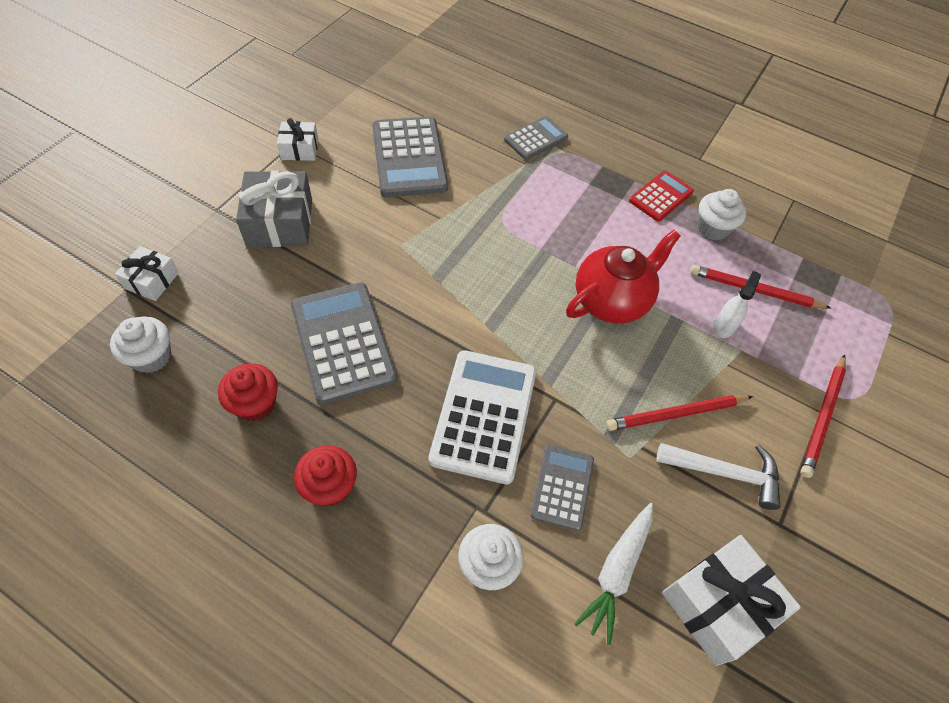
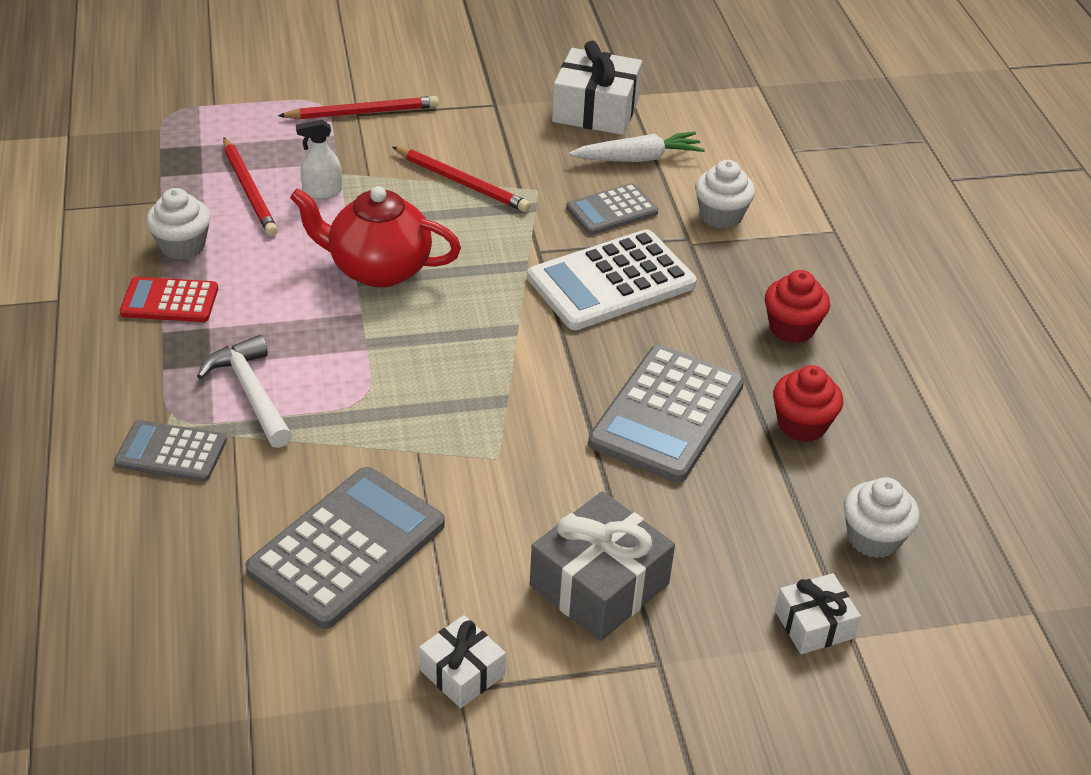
camera: 130 degrees left, 15 degrees down
white hammer [656,443,780,510] -> white hammer moved to [197,335,292,448]

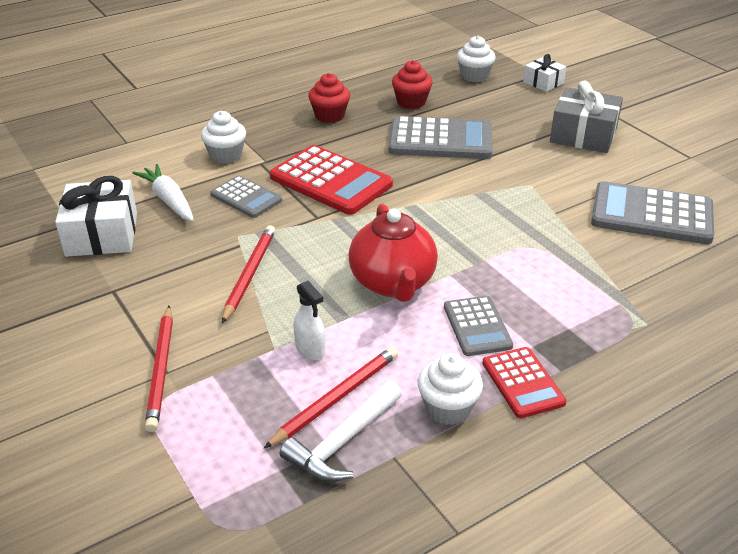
camera: 110 degrees left, 5 degrees down
grey calculator [114,420,227,482] -> grey calculator moved to [444,296,513,356]
white hammer [197,335,292,448] -> white hammer moved to [280,380,402,482]
red pencil [278,96,439,119] -> red pencil turned 150 degrees counterclockwise [145,306,173,432]
white gift [419,615,506,708] -> none
white calculator [527,229,696,330] -> red calculator [270,145,393,215]

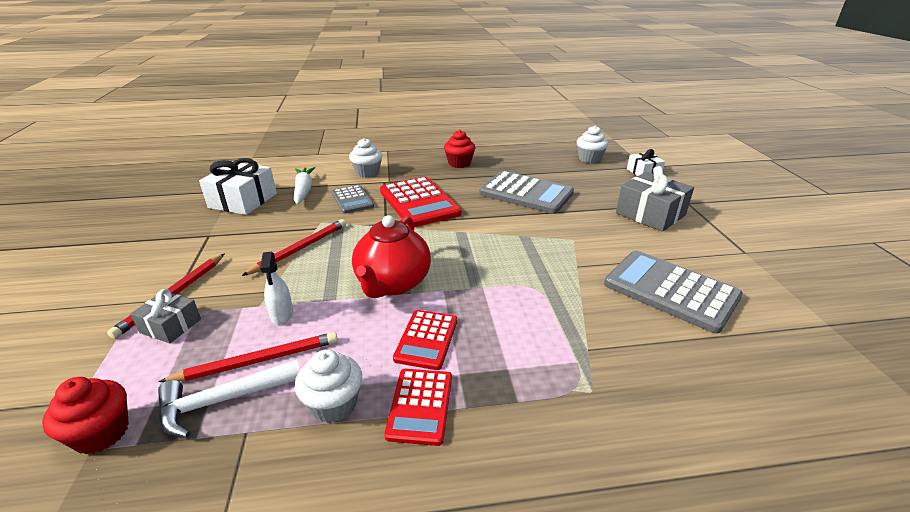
camera: 25 degrees right, 5 degrees down
red cupcake [392,60,433,109] -> red cupcake moved to [42,377,129,454]
grey calculator [444,296,513,356] -> red calculator [393,310,457,370]
none -> grey gift [130,289,201,343]

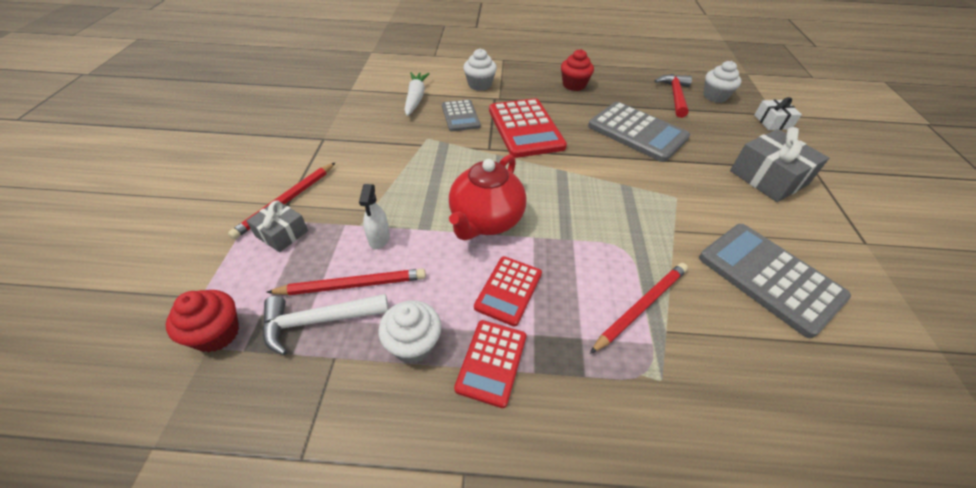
camera: 10 degrees right, 15 degrees up
white gift [199,158,277,215] -> none
red pencil [242,219,346,276] -> red pencil moved to [590,263,688,354]
none -> red hammer [655,74,692,118]

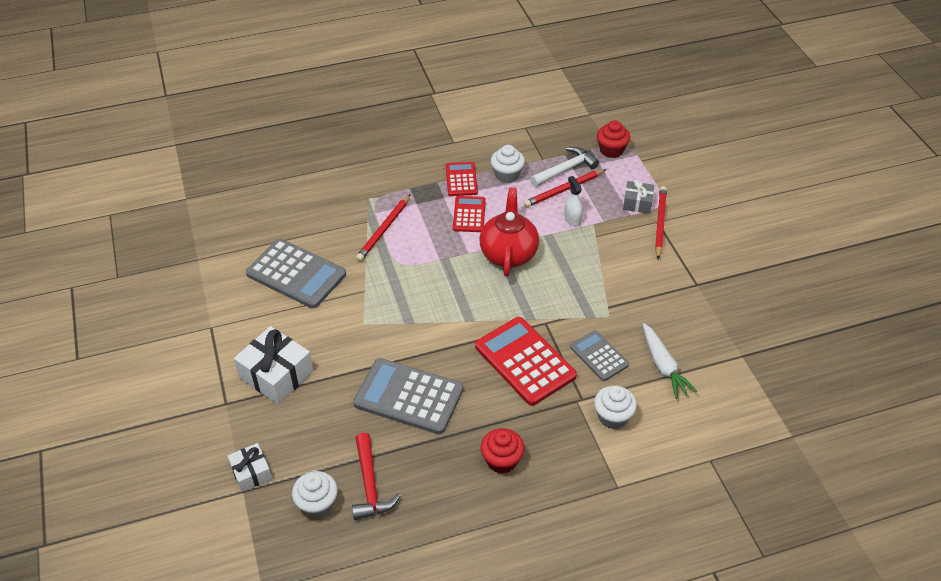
camera: 160 degrees right, 0 degrees up
grey gift [730,127,829,202] -> white gift [234,326,313,404]

